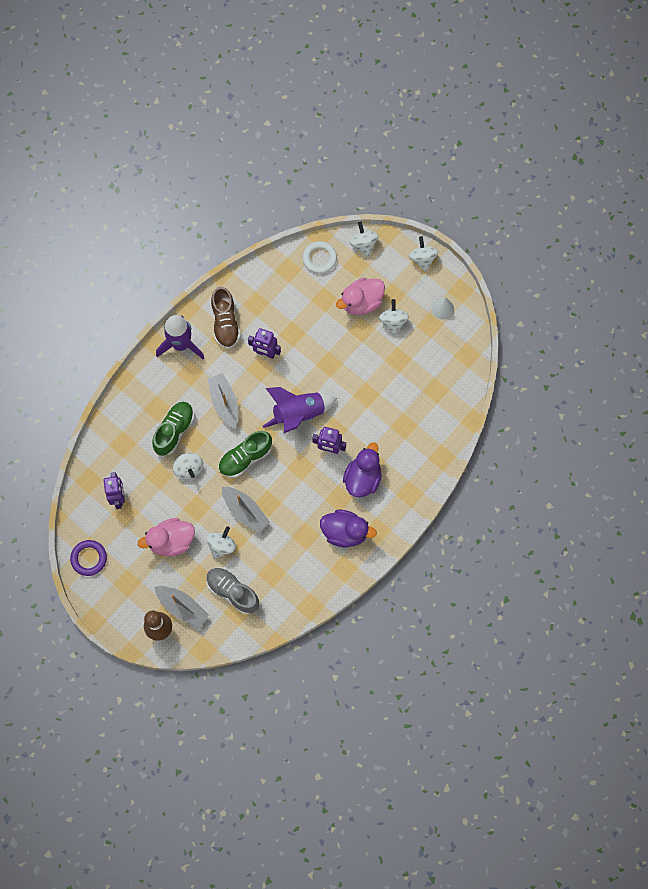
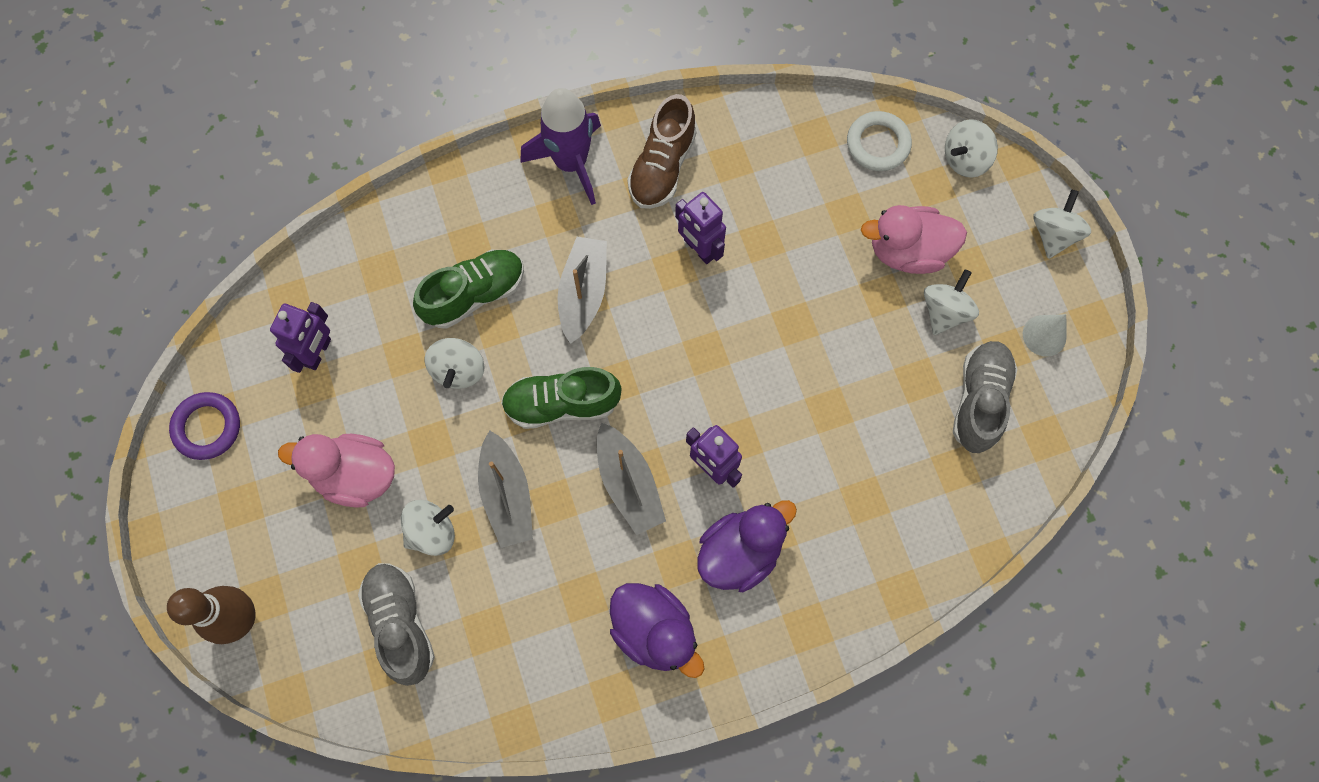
camera: 30 degrees right, 0 degrees up
grey boat [155,586,209,628] -> grey boat moved to [597,422,666,535]
purple rocket [263,387,337,433] -> none
white spinning top [349,222,378,257] -> white spinning top turned 135 degrees counterclockwise [945,119,998,178]
none -> grey shoe [953,341,1017,453]

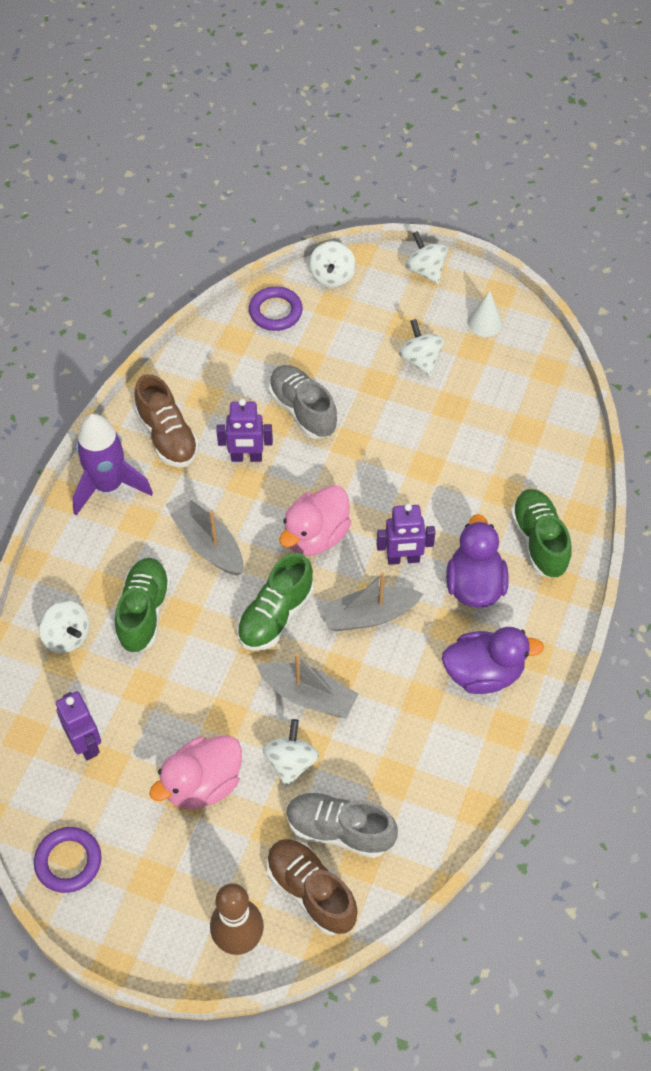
camera: 50 degrees left, 15 degrees down
white spinning top [424,338,485,389] -> white spinning top moved to [39,601,89,654]
grey boat [597,422,666,535] -> grey boat turned 150 degrees clockwise [321,572,423,631]
white ring [847,111,912,171] -> purple ring [249,286,303,331]
pink duck [861,205,967,274] -> pink duck moved to [279,485,351,556]
grey shoe [953,341,1017,453] -> grey shoe moved to [269,365,337,439]
none -> brown shoe [266,839,358,935]
none -> green shoe [510,489,572,578]

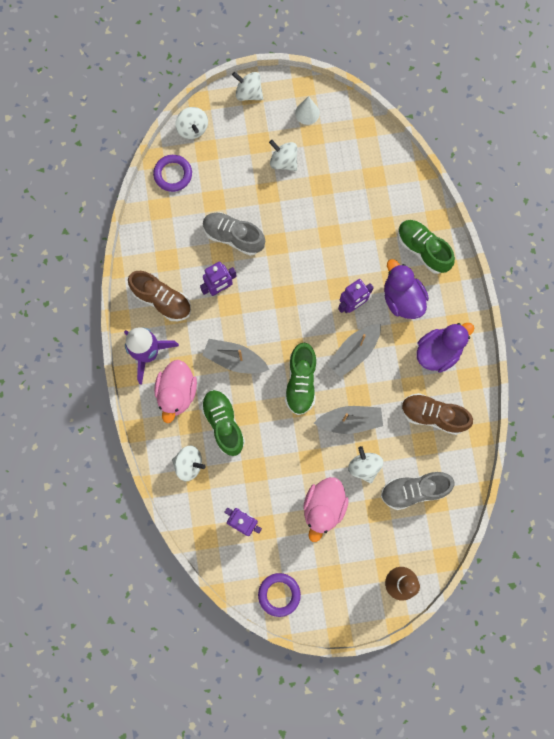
camera: 30 degrees left, 20 degrees up
brown shoe [266,839,358,935] -> brown shoe moved to [401,393,473,435]
pink duck [279,485,351,556] -> pink duck moved to [154,360,197,423]

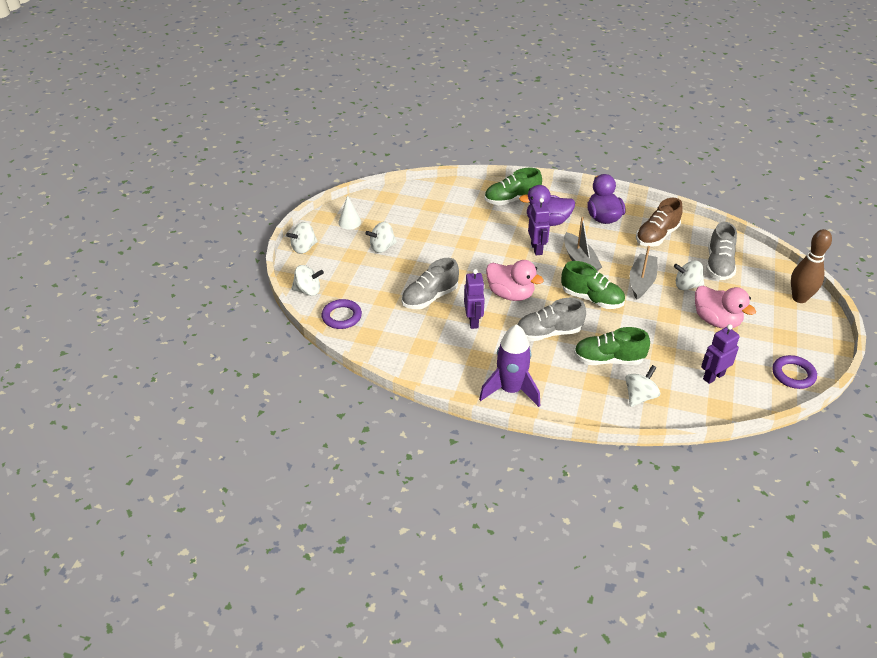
camera: 65 degrees left, 35 degrees down
brown shoe [128,271,191,321] -> none
pink duck [154,360,197,423] -> pink duck moved to [486,260,544,301]
grey boat [202,339,269,373] -> grey shoe [517,298,586,341]

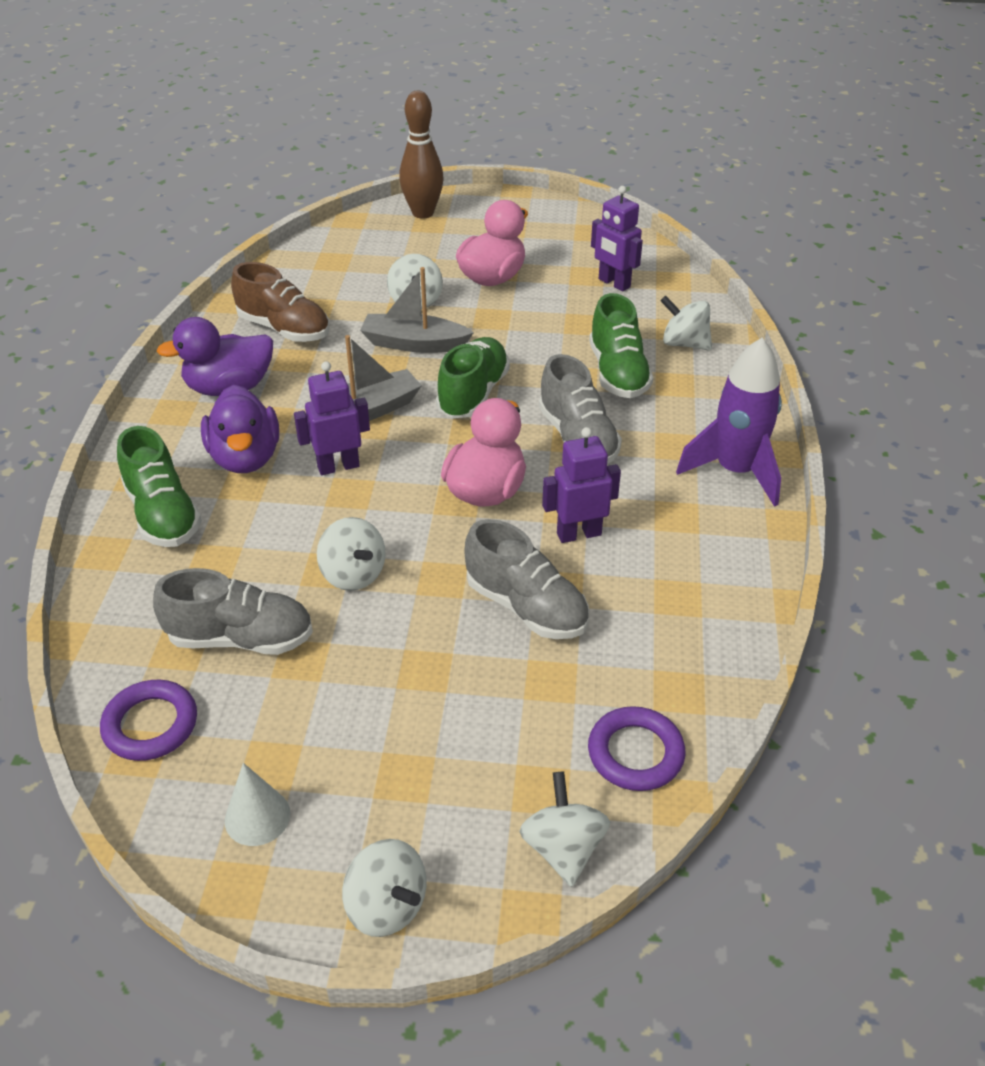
camera: 100 degrees left, 0 degrees up
white spinning top [365,222,397,253] -> white spinning top moved to [317,517,386,591]
grey shoe [706,222,737,280] -> grey shoe moved to [153,568,313,655]
purple ring [772,355,817,389] -> purple ring moved to [100,680,197,761]

